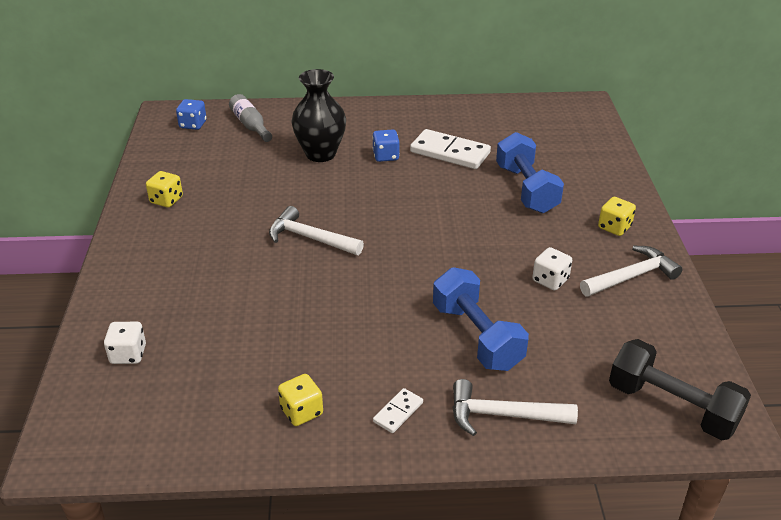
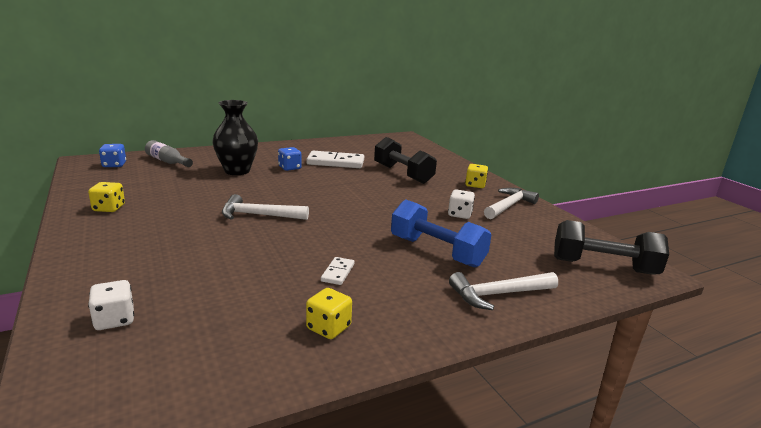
camera: 25 degrees left, 15 degrees down
white domino [373,388,423,433] -> white domino moved to [321,257,355,285]
blue dumbbell [496,132,564,213] -> black dumbbell [374,137,437,184]

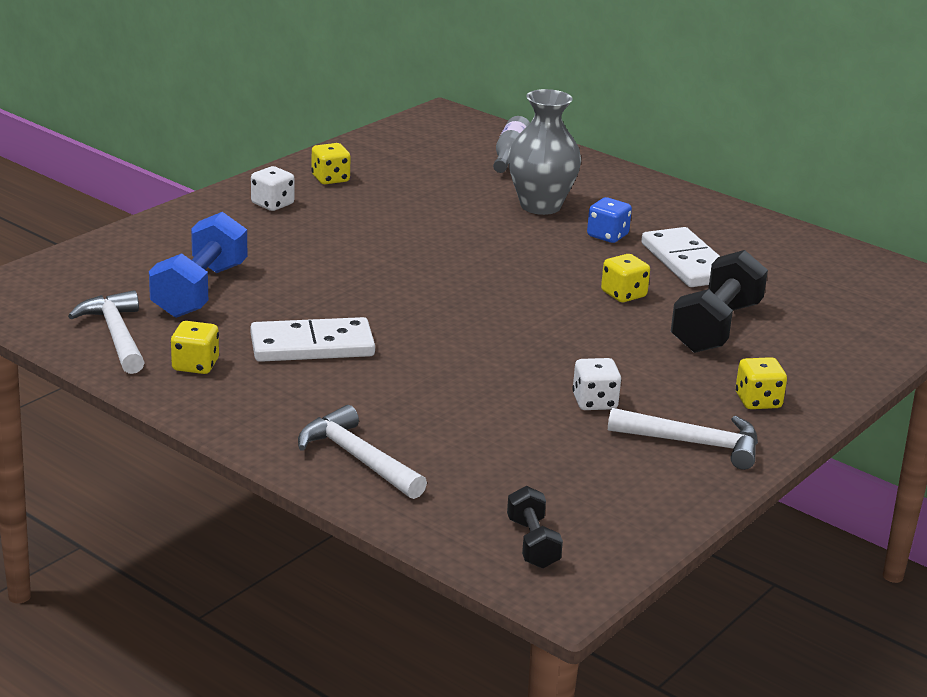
camera: 65 degrees right, 5 degrees up
white dice [88,280,134,330] -> white dice moved to [251,166,294,211]
blue dice [99,144,126,167] -> none
black vase [212,100,258,175] -> grey vase [508,89,581,215]
white hammer [222,194,309,220] -> white hammer moved to [68,290,145,374]
white domino [321,257,355,285] -> white domino [251,317,375,362], size x2.04
blue dumbbell [391,200,492,268] -> blue dumbbell moved to [149,212,247,318]
black dumbbell [554,220,669,274] -> black dumbbell [507,486,563,568], size x0.54
none -> yellow dice [601,254,650,302]

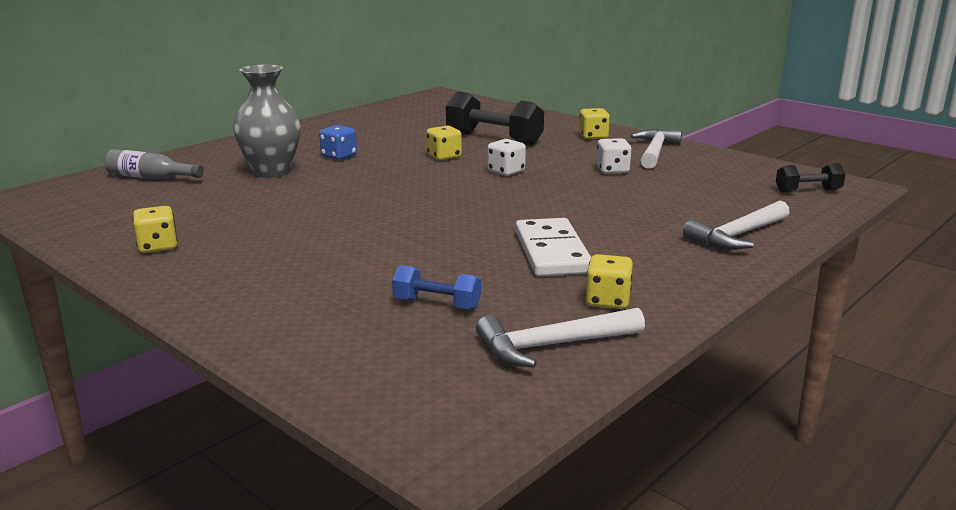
camera: 85 degrees left, 5 degrees down
blue dumbbell [149,212,247,318] -> blue dumbbell [392,265,481,310], size x0.54
white dice [251,166,294,211] -> white dice moved to [487,139,526,176]
white domino [641,227,721,287] -> none

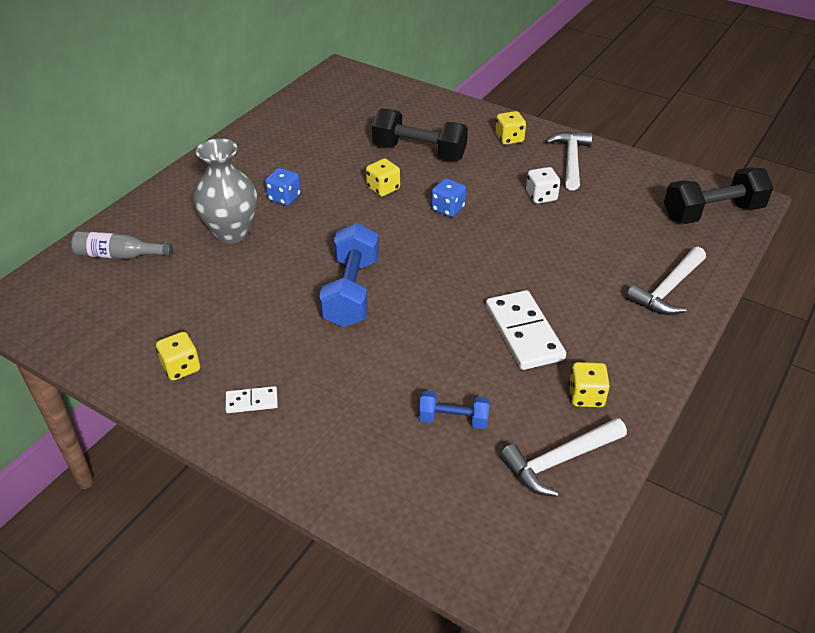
camera: 10 degrees left, 20 degrees up
white dice [487,139,526,176] -> blue dice [431,178,466,217]
black dumbbell [776,163,846,192] -> black dumbbell [664,167,773,224], size x1.84
none -> white domino [225,386,278,413]
none -> blue dumbbell [319,223,379,327]

